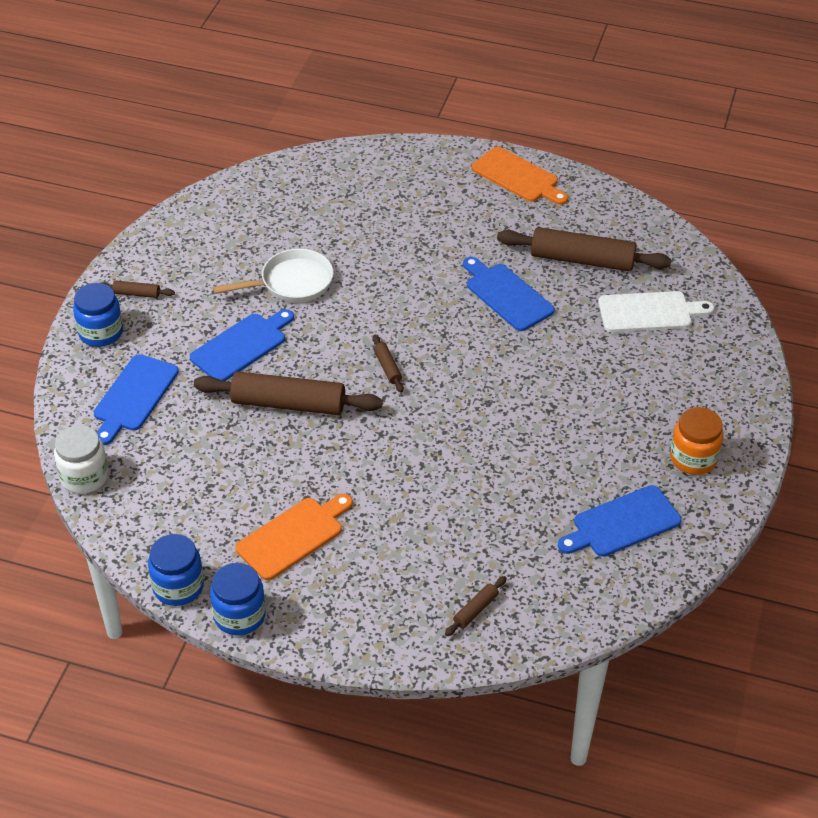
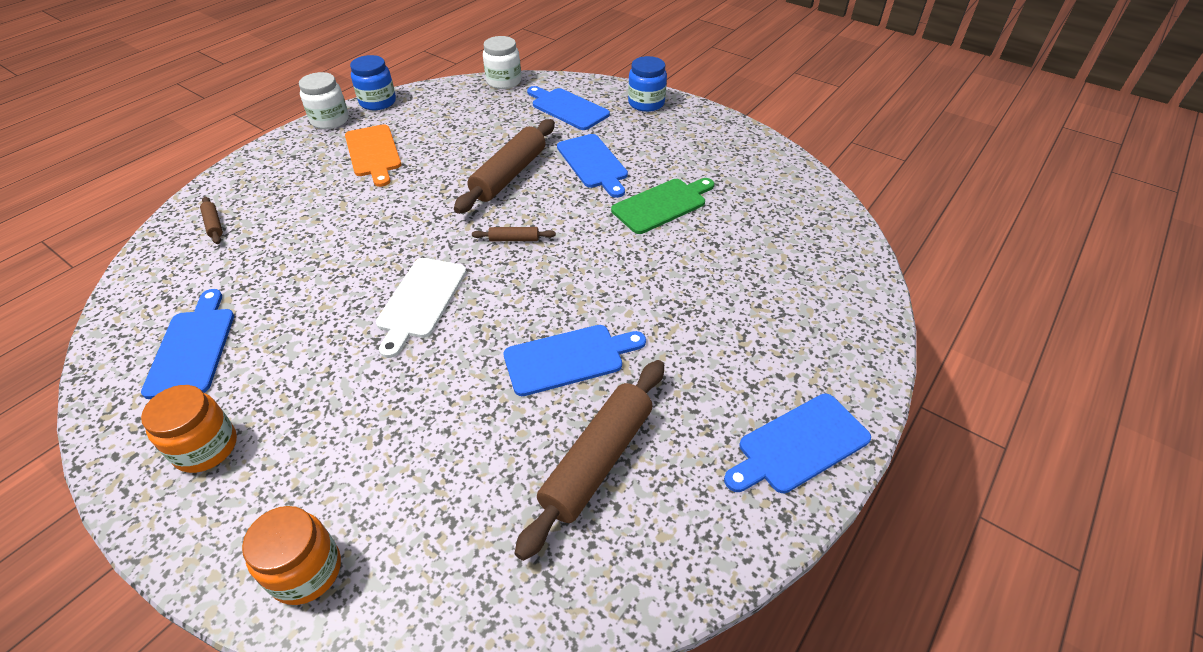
camera: 110 degrees right, 0 degrees up
brown rolling pin [102,280,175,298] -> none
blue jar [210,563,266,636] -> white jar [299,72,349,129]
white pan [213,249,334,303] -> green cutting board [611,178,714,234]
orange cutting board [471,147,568,205] -> blue cutting board [724,394,871,493]
white cutting board [598,291,714,332] -> white cutting board moved to [376,258,466,358]
none -> orange jar [242,506,341,605]

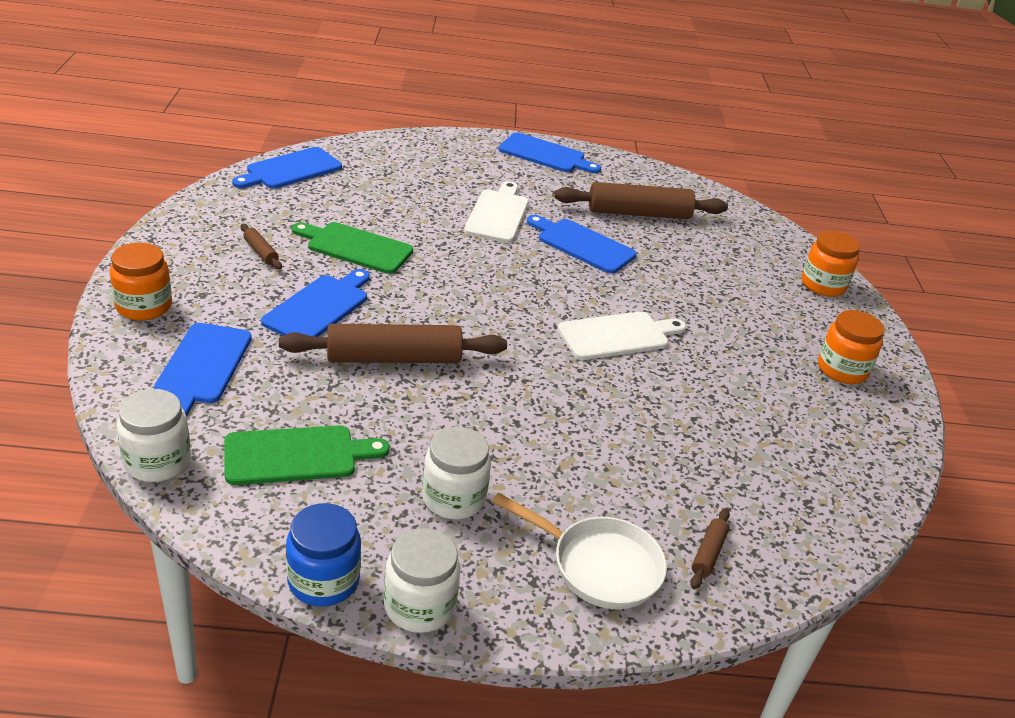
camera: 130 degrees left, 10 degrees down
blue cutting board [141,289,234,399] -> blue cutting board moved to [232,147,342,189]
orange cutting board [345,124,401,187] -> white jar [422,427,491,520]
brown rolling pin [472,227,556,241] -> brown rolling pin moved to [240,224,282,270]
blue jar [628,56,667,112] -> orange jar [110,243,172,320]
none -> green cutting board [224,425,390,485]
none -> white cutting board [464,181,529,243]
none -> white pan [492,492,667,609]

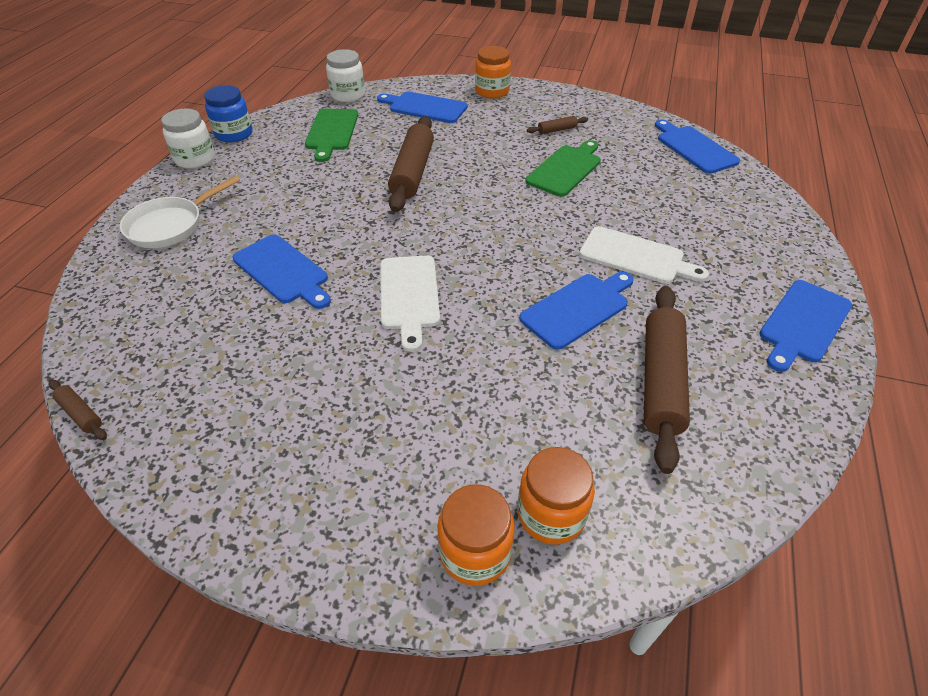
camera: 110 degrees right, 10 degrees up
blue cutting board [261,269,370,337] -> blue cutting board moved to [233,235,331,309]
white jar [422,427,491,520] -> none
brown rolling pin [690,509,730,589] -> brown rolling pin moved to [49,379,107,440]
orange jar [818,310,884,384] -> orange jar moved to [518,447,595,545]

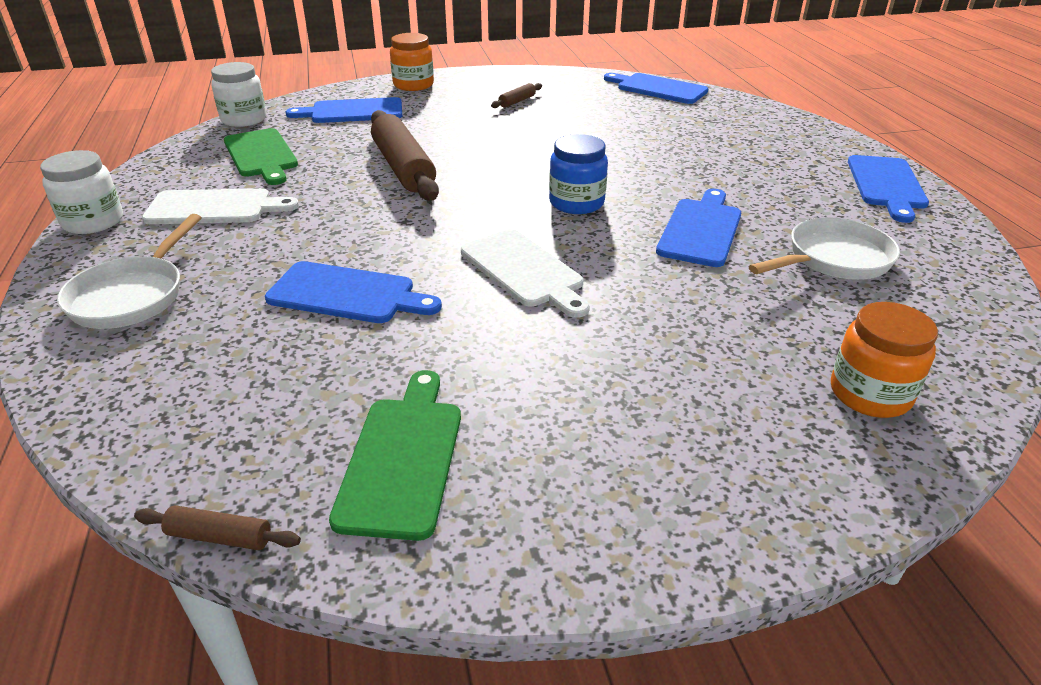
camera: 30 degrees left, 10 degrees down
blue jar [204,85,253,143] -> blue jar moved to [549,134,608,214]
orange jar [437,484,515,586] -> none
green cutting board [525,140,601,197] -> green cutting board moved to [329,370,461,541]
white cutting board [579,226,709,284] -> white cutting board moved to [142,188,299,224]
brown rolling pin [644,286,690,474] -> white pan [748,217,900,280]

